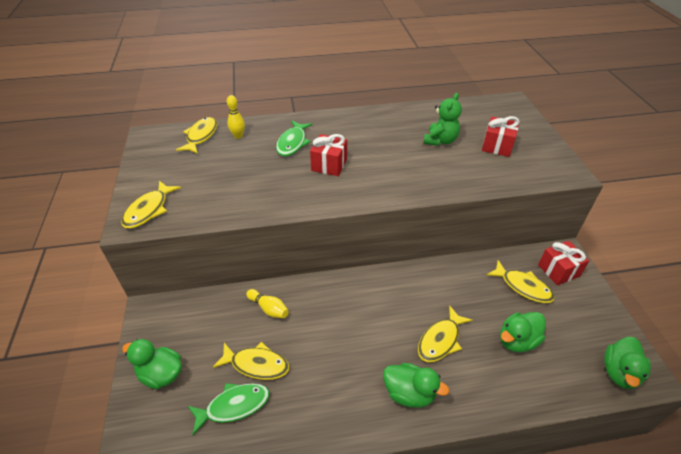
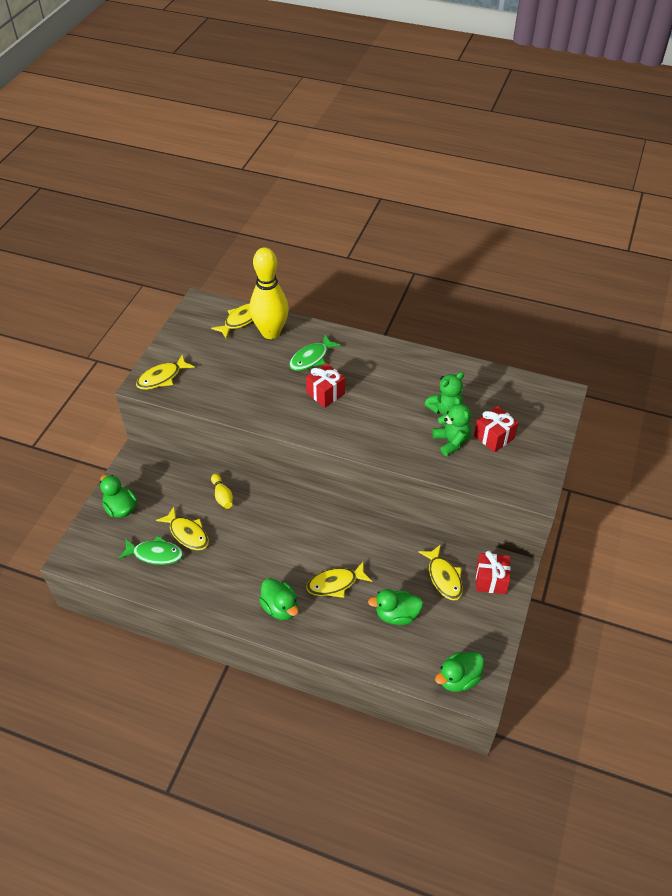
camera: 30 degrees right, 5 degrees up
yellow bowling pin [227,95,245,139] -> yellow bowling pin [250,247,289,339], size x2.34
none -> green teddy bear [432,397,471,456]

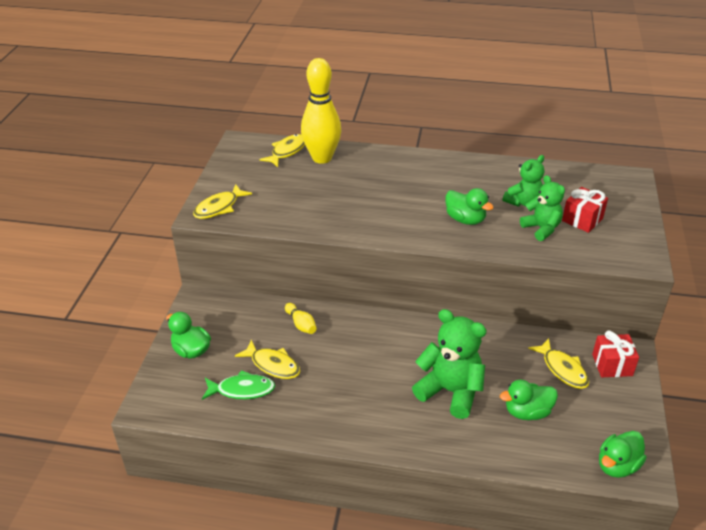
camera: 10 degrees left, 10 degrees down
green duck [259,578,298,620] -> green duck moved to [446,188,494,225]
green fish [289,335,341,371] -> none
red gift [306,363,345,408] -> none
yellow fish [306,562,372,598] -> green teddy bear [412,309,487,419]

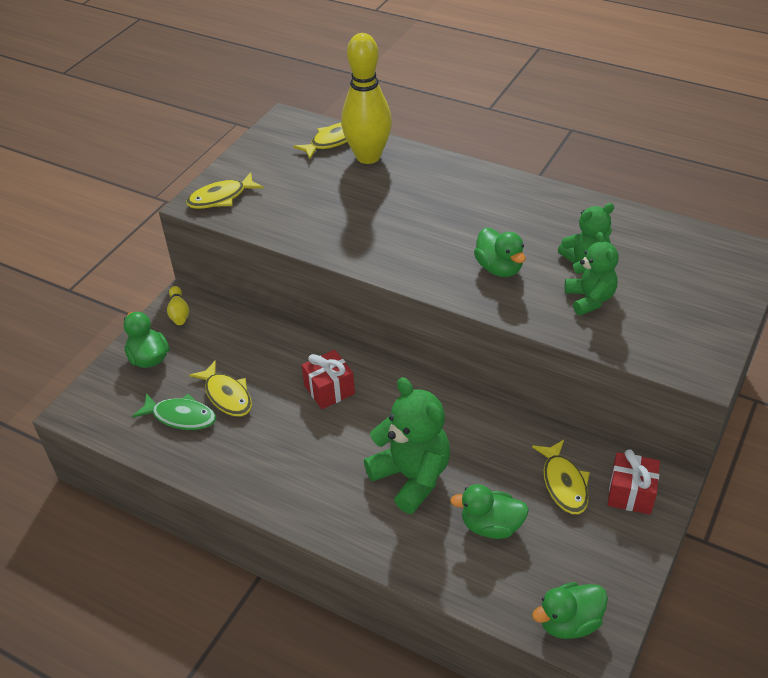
camera: 20 degrees right, 5 degrees up
yellow bowling pin [285,303,317,334] -> yellow bowling pin moved to [167,286,189,325]
red gift [562,187,608,233] -> red gift moved to [302,350,355,409]

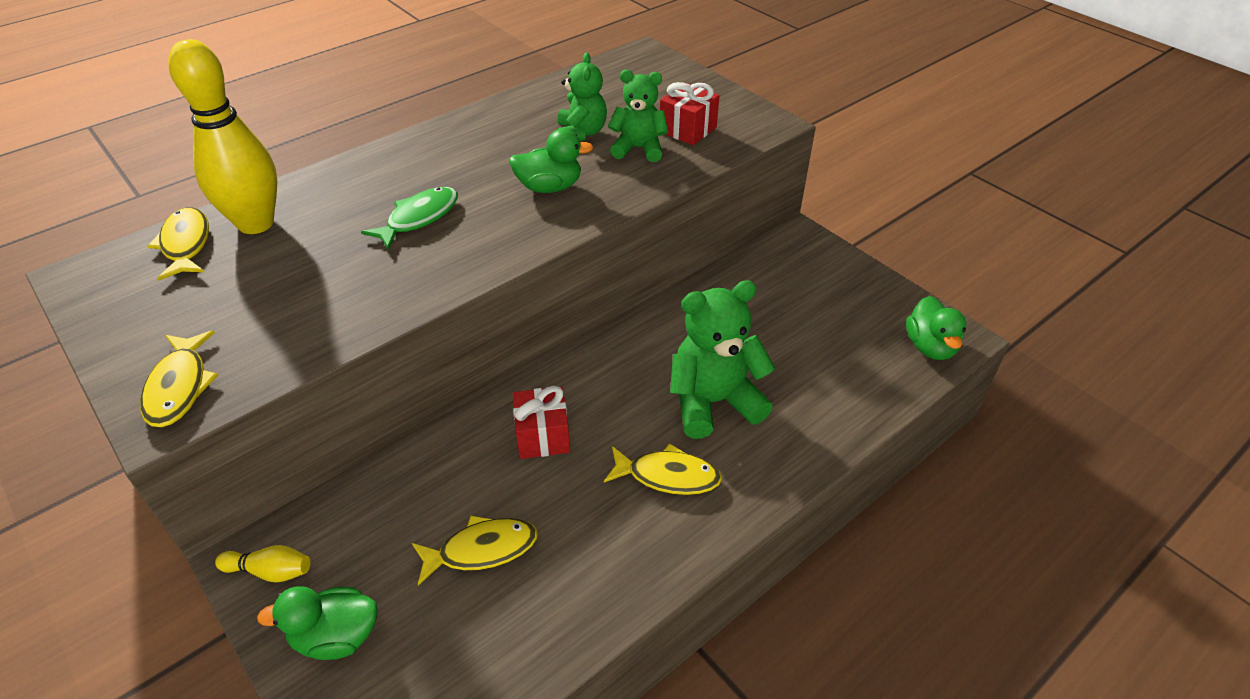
camera: 70 degrees left, 0 degrees up
green fish [132,393,216,430] -> green fish moved to [361,187,458,250]
green duck [450,484,529,539] -> none
yellow fish [532,440,590,514] -> yellow fish moved to [604,443,722,495]
red gift [608,449,660,514] -> red gift moved to [660,82,719,145]

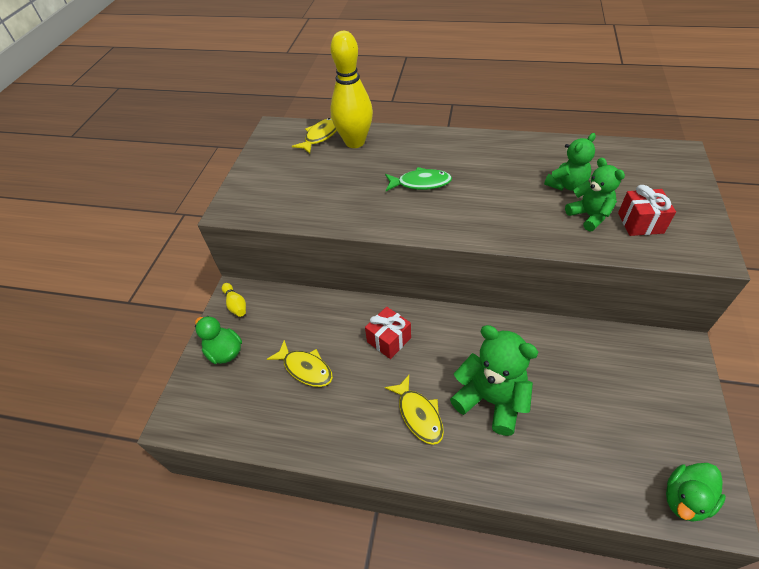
camera: 55 degrees right, 5 degrees up
yellow fish [140,330,218,427] -> none
green duck [509,129,593,193] -> none

